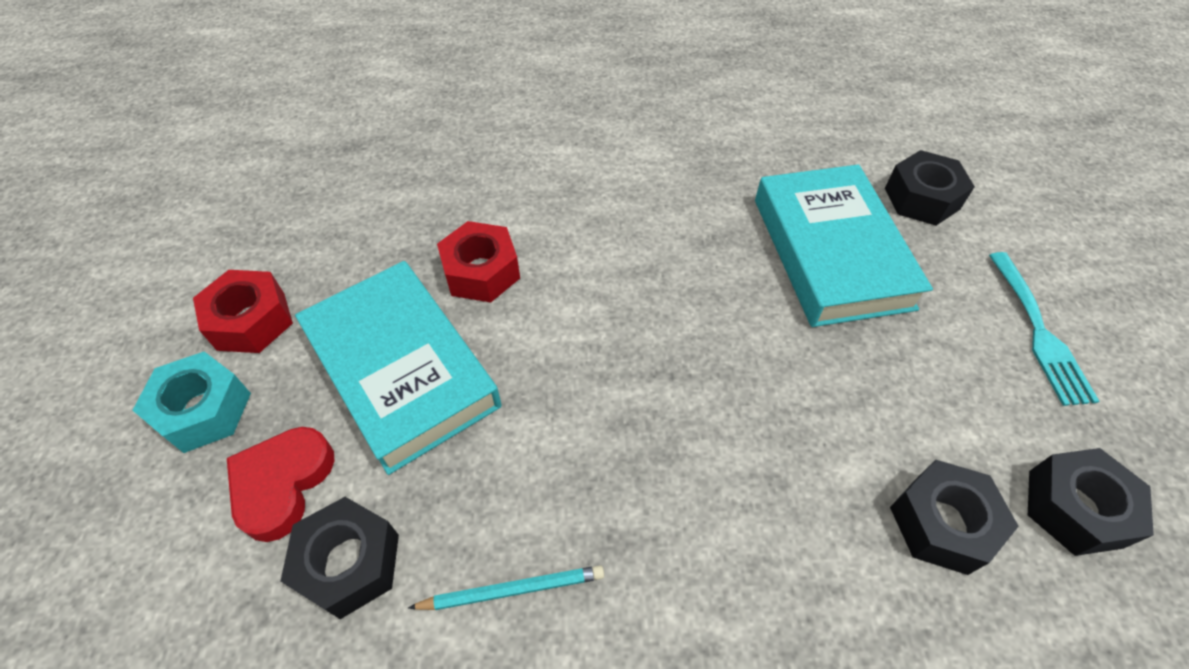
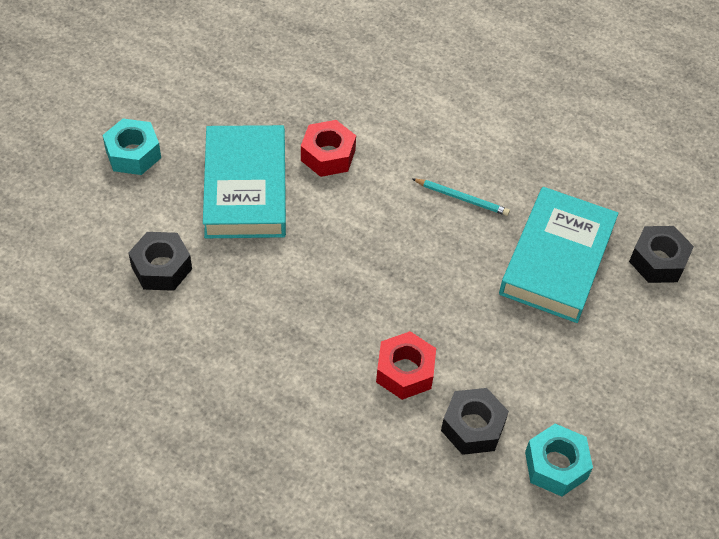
camera: 30 degrees right, 0 degrees up
red nut [193,270,293,353] -> red nut moved to [376,331,436,400]
red heart [227,427,335,542] -> none
turquoise pencil [408,565,604,610] -> turquoise pencil moved to [412,178,510,216]
turquoise fork [989,252,1099,406] -> none
black nut [1028,448,1154,556] -> turquoise nut [525,424,593,497]

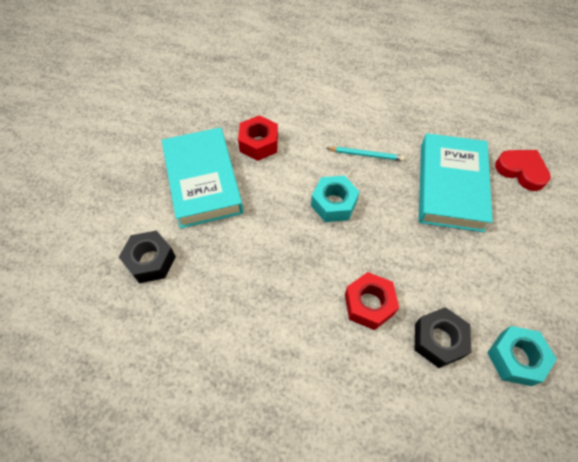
camera: 10 degrees left, 5 degrees up
turquoise nut [102,119,161,175] -> turquoise nut moved to [311,176,360,222]
black nut [629,226,694,283] -> red heart [495,150,551,191]

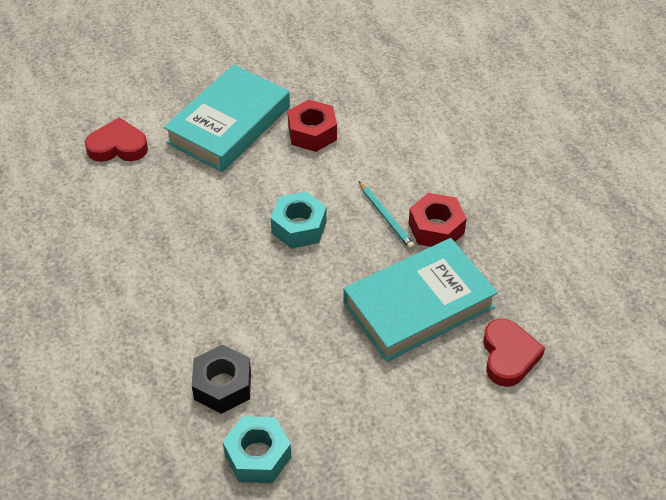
camera: 50 degrees right, 10 degrees down
black nut [119,230,176,283] -> red heart [85,118,148,162]
red nut [345,272,399,330] -> red nut moved to [408,193,467,247]

